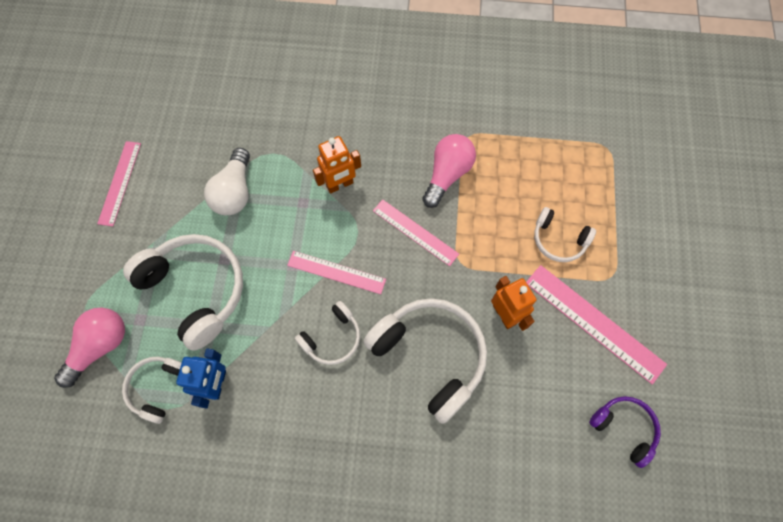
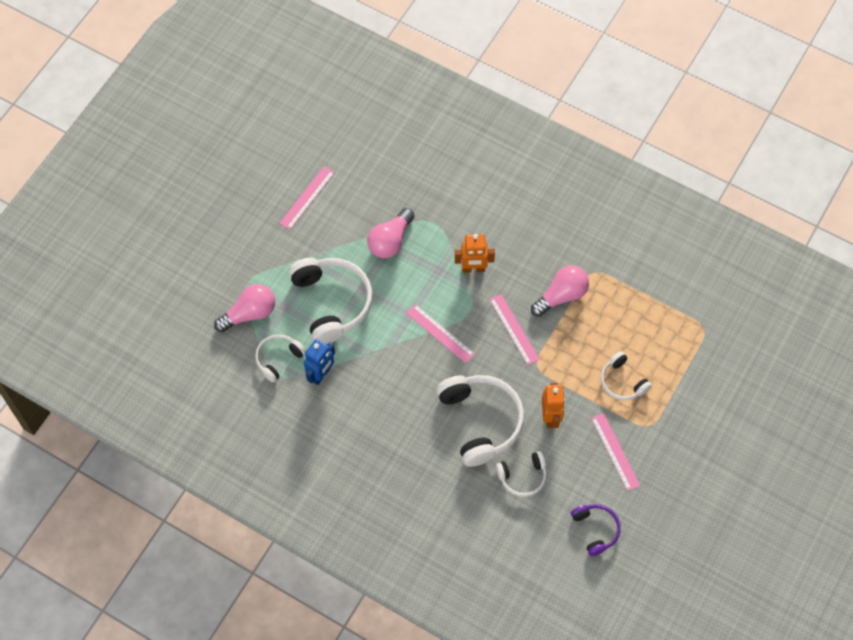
camera: 25 degrees right, 5 degrees down
white light bulb [204,148,250,215] -> pink light bulb [367,208,415,258]
white headphones [295,301,360,365] -> white headphones moved to [496,451,547,497]
pink ruler [526,265,667,384] -> pink ruler [591,413,640,491], size x0.66

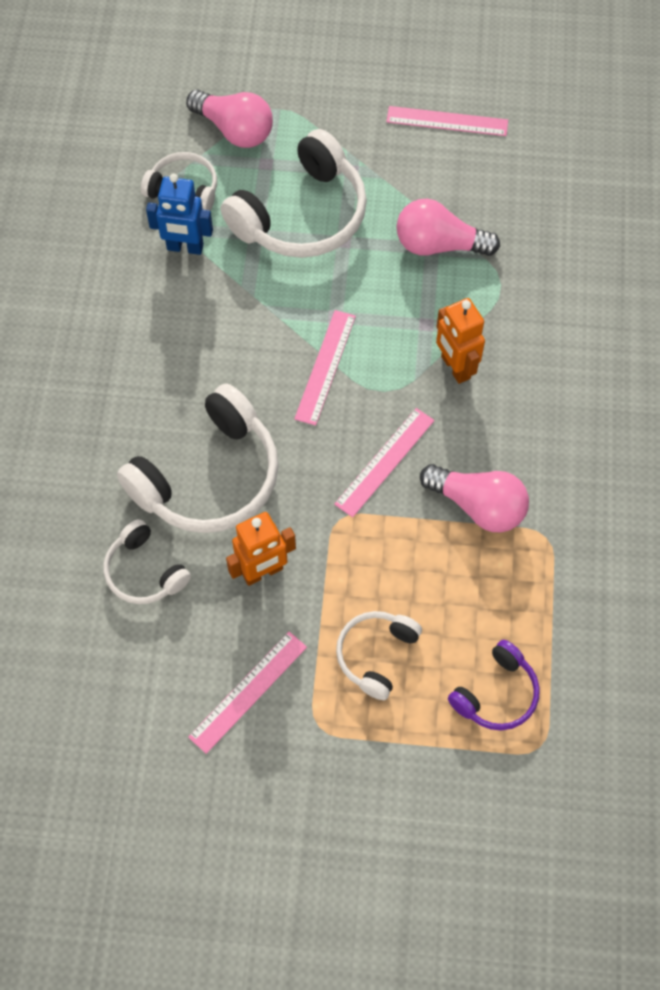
camera: 65 degrees right, 0 degrees up
purple headphones [571,504,621,556] -> purple headphones moved to [448,640,540,730]

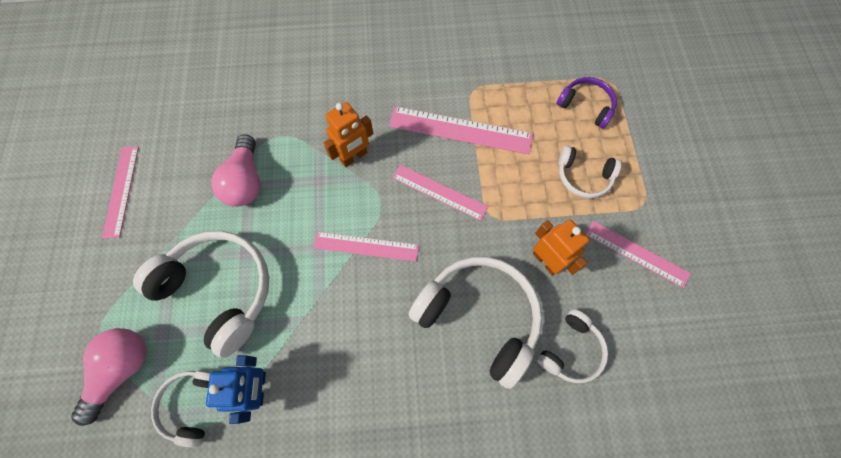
camera: 100 degrees left, 5 degrees up
pink light bulb [420,464,529,532] -> pink ruler [389,106,533,154]

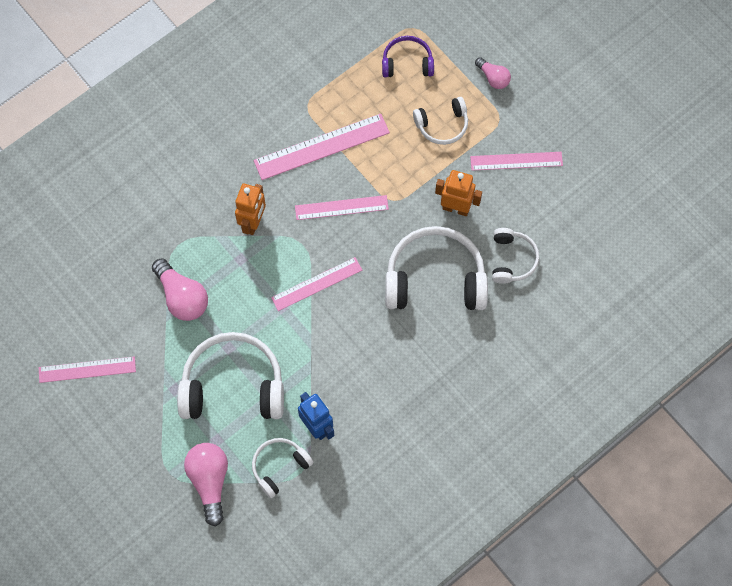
camera: 35 degrees left, 0 degrees up
pink ruler [102,147,139,238] -> pink ruler turned 60 degrees counterclockwise [39,356,136,383]
white headphones [151,370,212,447] -> white headphones turned 75 degrees clockwise [252,438,314,498]
none -> pink light bulb [475,57,511,89]

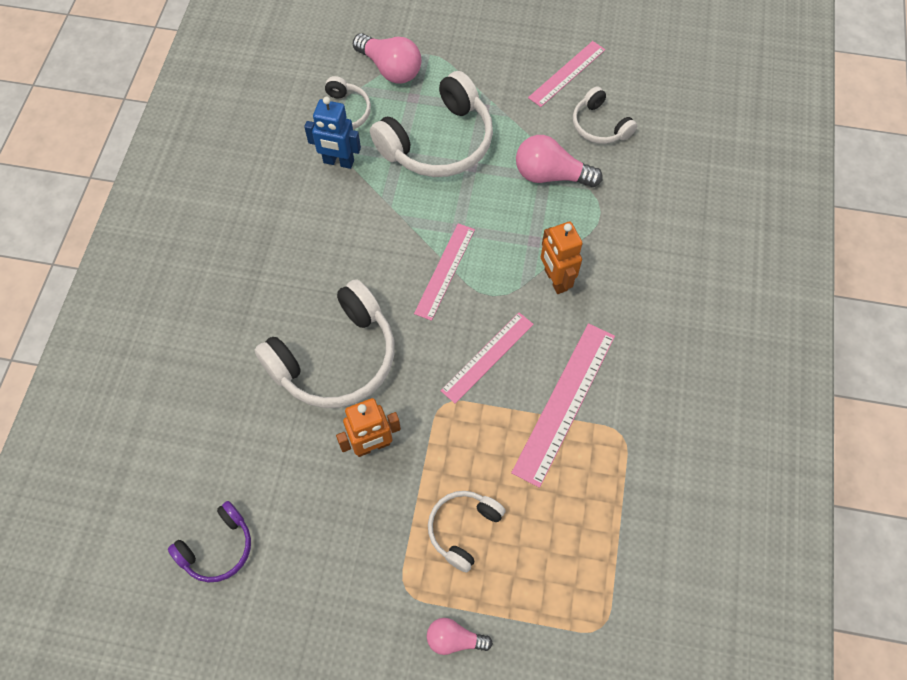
camera: 140 degrees right, 5 degrees down
purple headphones [382,36,434,77] -> purple headphones moved to [168,501,251,582]
pink ruler [470,152,563,171] -> none
white headphones [492,228,539,284] -> white headphones moved to [573,86,637,144]

